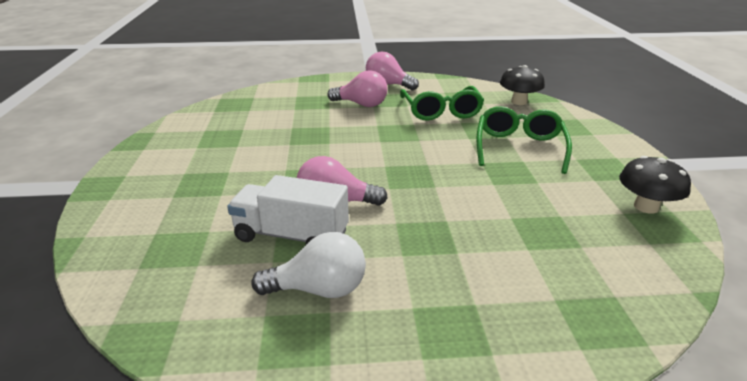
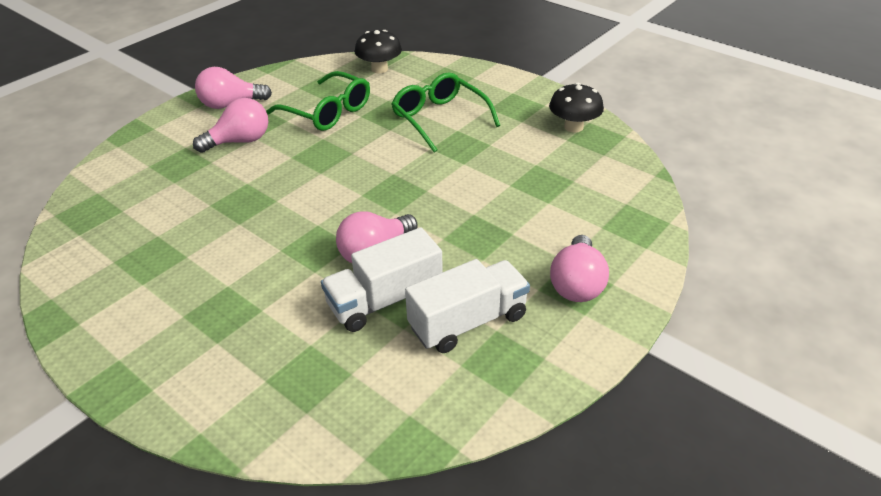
camera: 45 degrees left, 10 degrees up
white light bulb [251,232,366,298] -> white truck [405,259,530,353]
none -> pink light bulb [550,235,609,302]

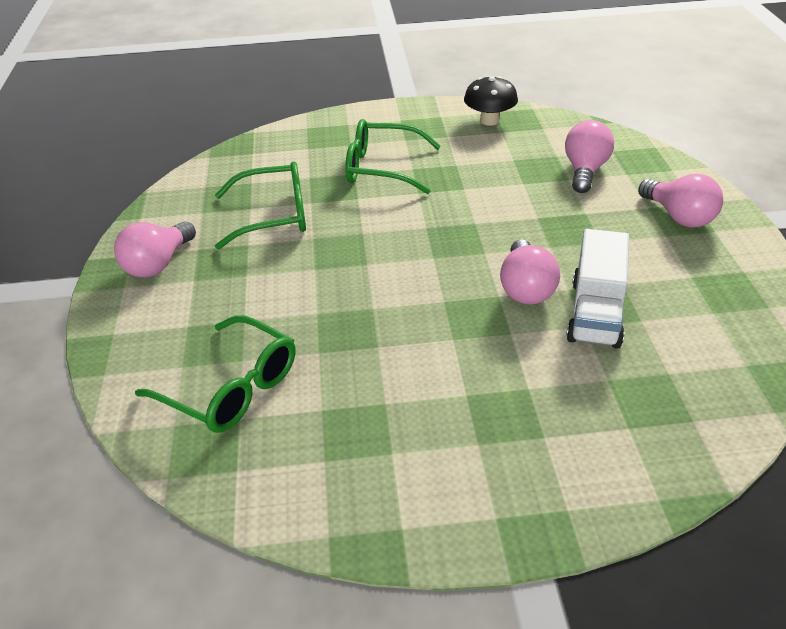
camera: 45 degrees left, 0 degrees up
pink light bulb [193,98,268,153] -> pink light bulb moved to [565,120,614,193]
black mushroom [355,30,402,73] -> none
white truck [405,259,530,353] -> none
none -> green glasses [135,315,295,433]

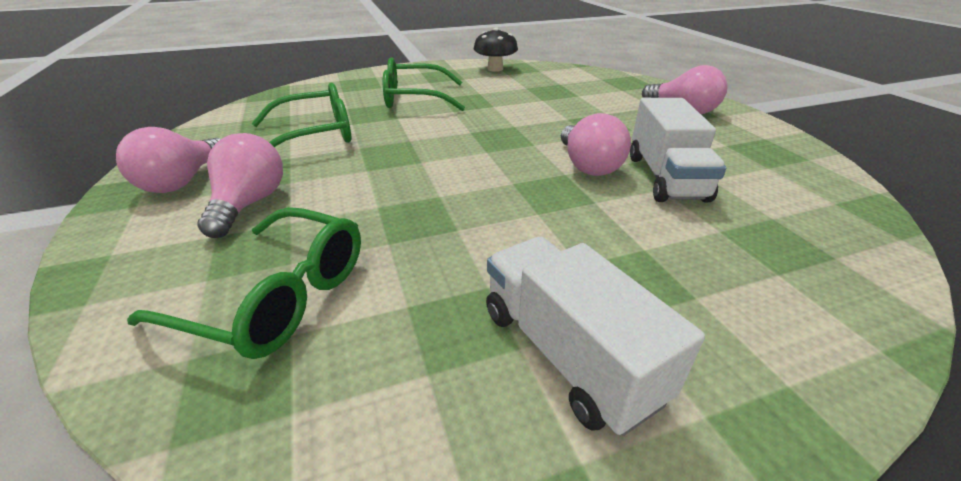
camera: 15 degrees left, 5 degrees down
pink light bulb [565,120,614,193] -> pink light bulb moved to [197,133,283,238]
none -> white truck [486,237,705,436]

